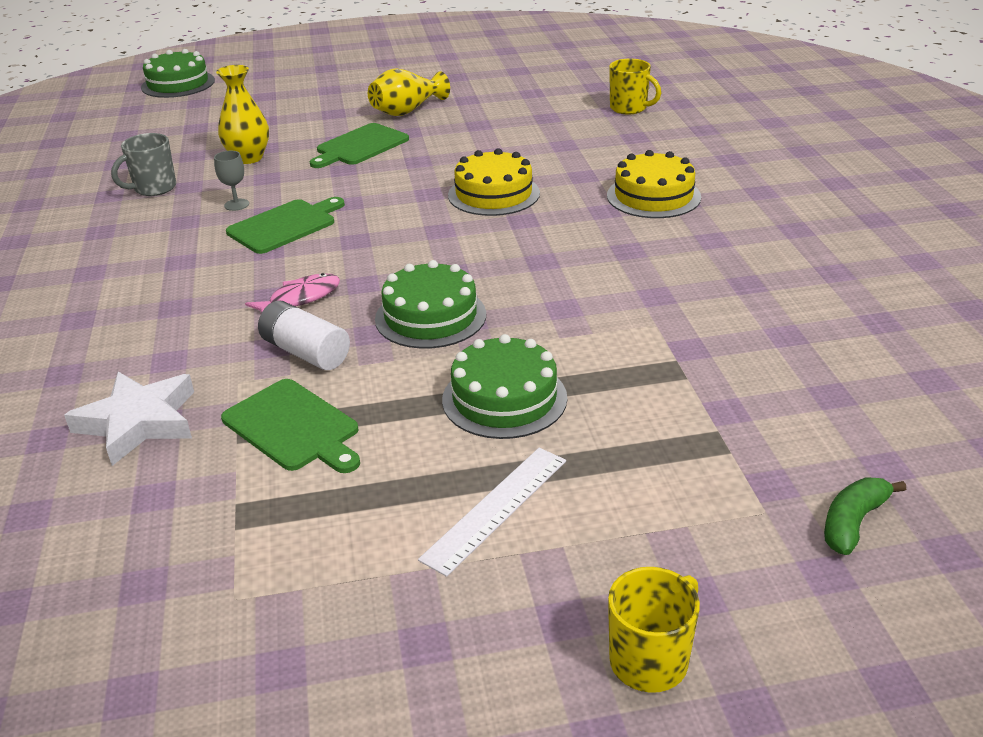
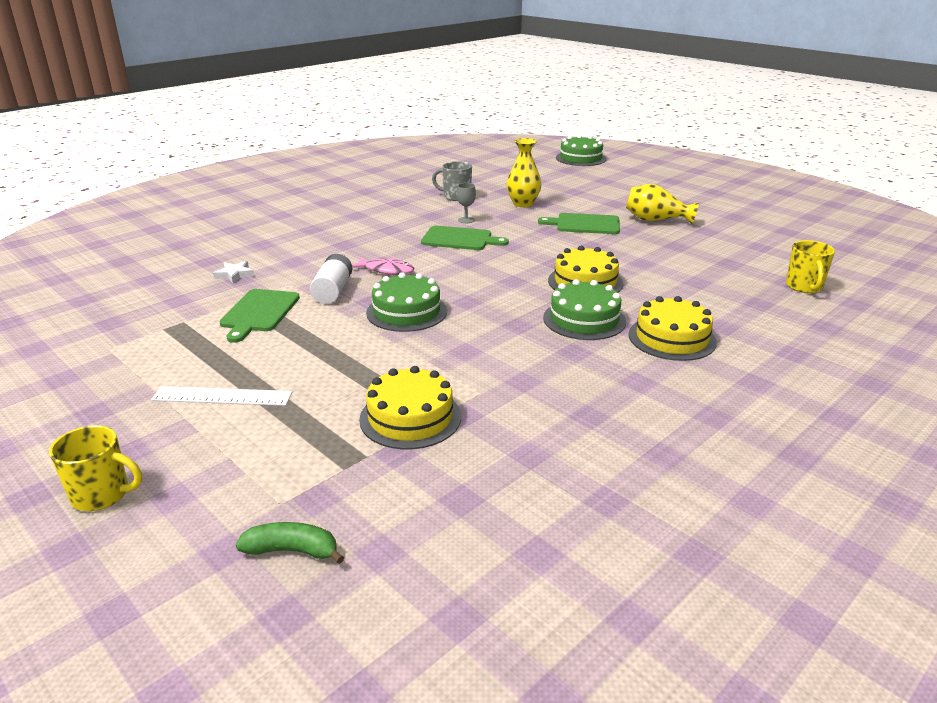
camera: 55 degrees right, 5 degrees down
white star [64,372,194,466] -> white star [213,261,254,283], size x0.53
green cake [442,334,567,439] -> green cake moved to [543,279,626,340]
none -> yellow cake [359,366,461,449]

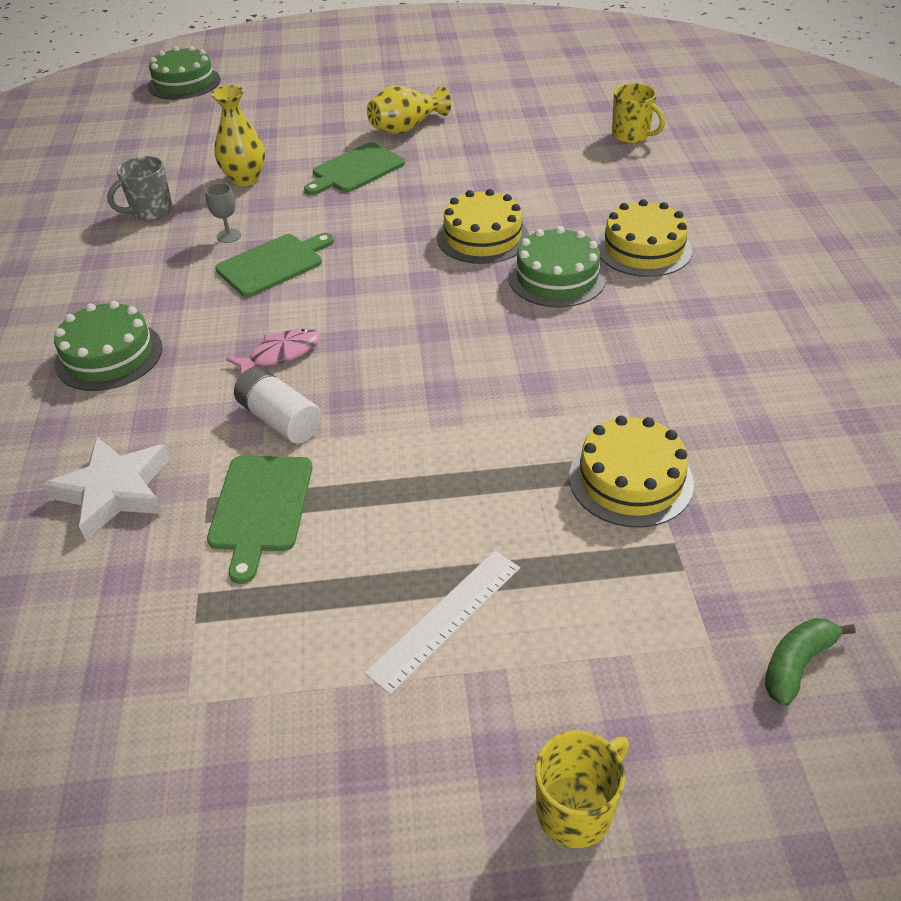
camera: 50 degrees left, 15 degrees up
white star [213,261,254,283] -> white star [43,437,170,540], size x1.88
green cutting board [219,289,300,343] -> green cutting board turned 45 degrees clockwise [207,456,312,584]
green cake [366,272,447,332] -> green cake moved to [54,301,163,391]

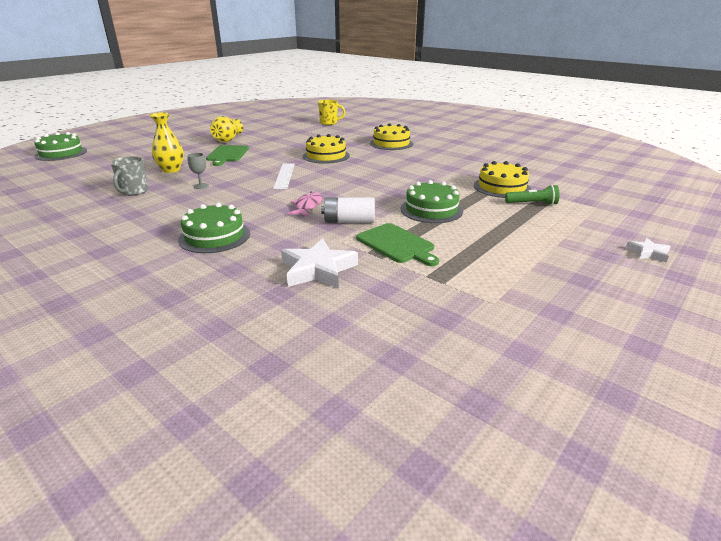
camera: 45 degrees left, 15 degrees down
green cutting board [215,233,334,297] -> none
white ruler [365,551,520,695] -> white ruler moved to [273,163,295,189]
green cake [508,226,606,307] -> green cake moved to [401,180,463,223]
yellow mug [535,730,629,848] -> white star [626,237,671,263]
green banana [765,618,856,706] -> none
none -> green flashlight [505,185,560,205]

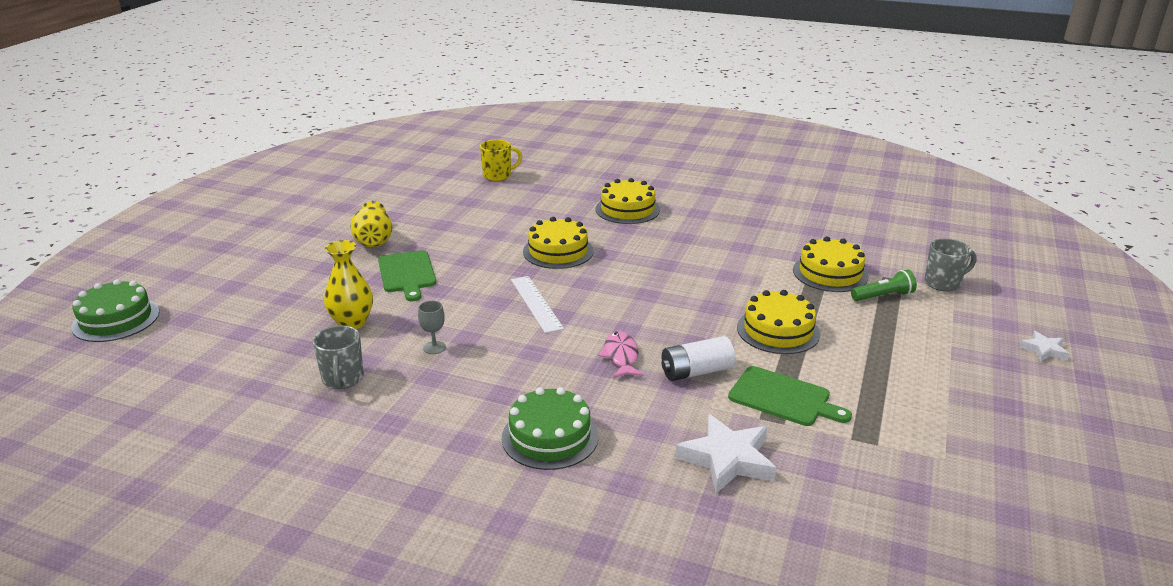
camera: 20 degrees left, 0 degrees up
green cake [401,180,463,223] -> yellow cake [737,290,820,354]
none -> grey mug [925,238,977,292]

